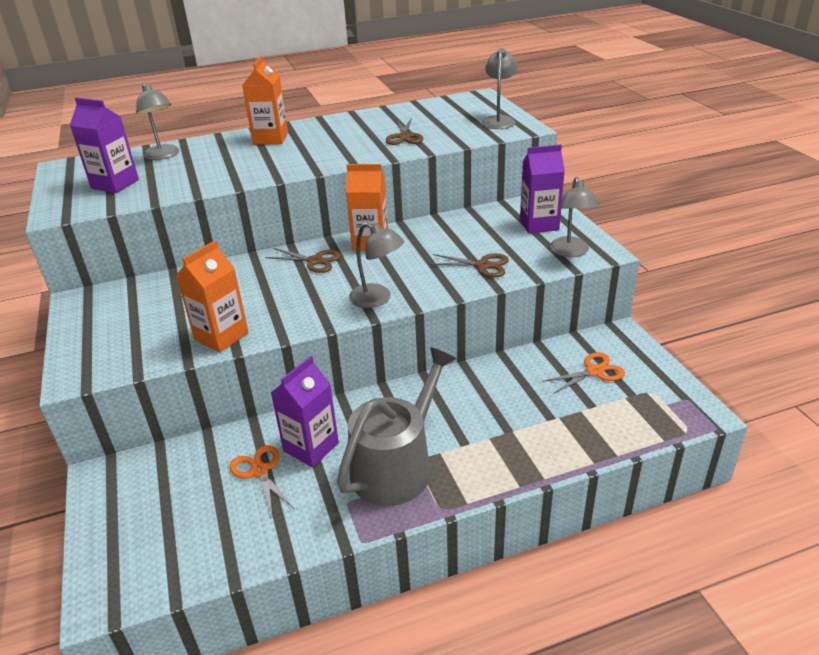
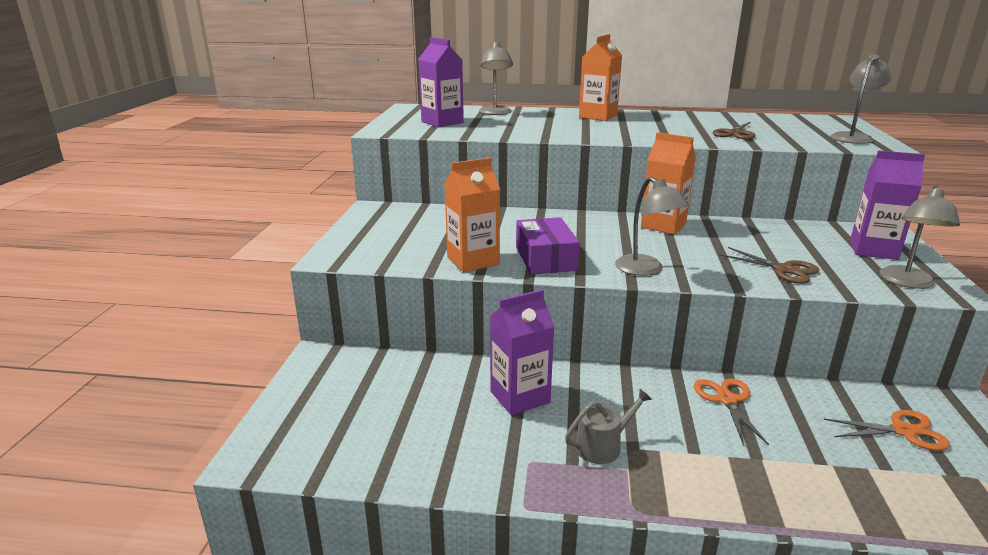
camera: 25 degrees right, 10 degrees down
orange scissors [230,445,294,515] -> orange scissors moved to [694,378,769,445]
brown scissors [265,248,341,273] -> none
grey watering can [337,347,456,506] -> grey watering can [565,389,652,464], size x0.46
none -> purple box [516,217,580,274]

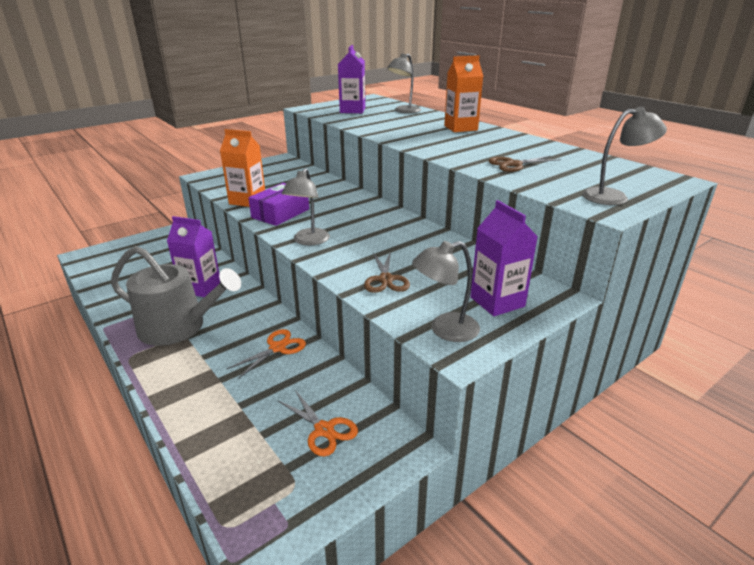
camera: 45 degrees right, 5 degrees up
grey watering can [565,389,652,464] -> grey watering can [111,246,241,346], size x2.16
orange carton [641,133,696,235] -> none

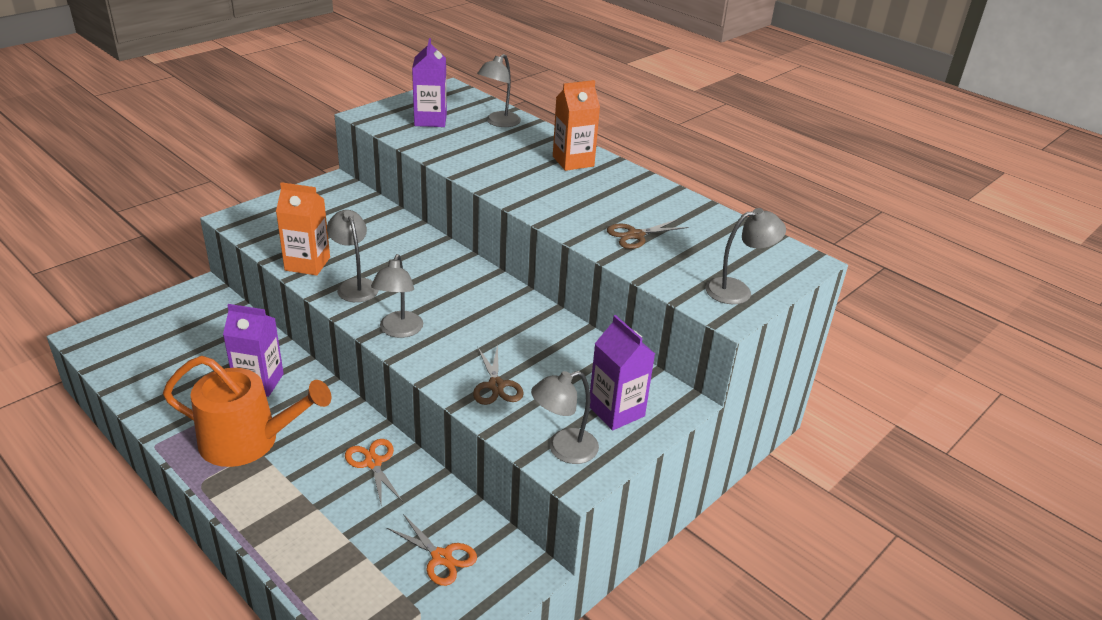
camera: 10 degrees left, 5 degrees up
grey watering can [111,246,241,346] -> orange watering can [163,356,331,467]
orange scissors [226,329,306,379] -> orange scissors turned 60 degrees counterclockwise [345,439,403,508]
purple box [248,183,309,226] -> grey lamp [327,210,379,302]

